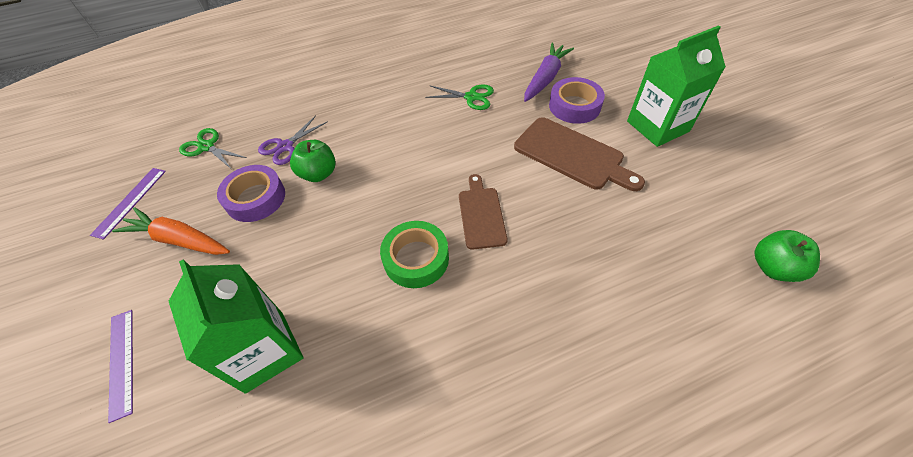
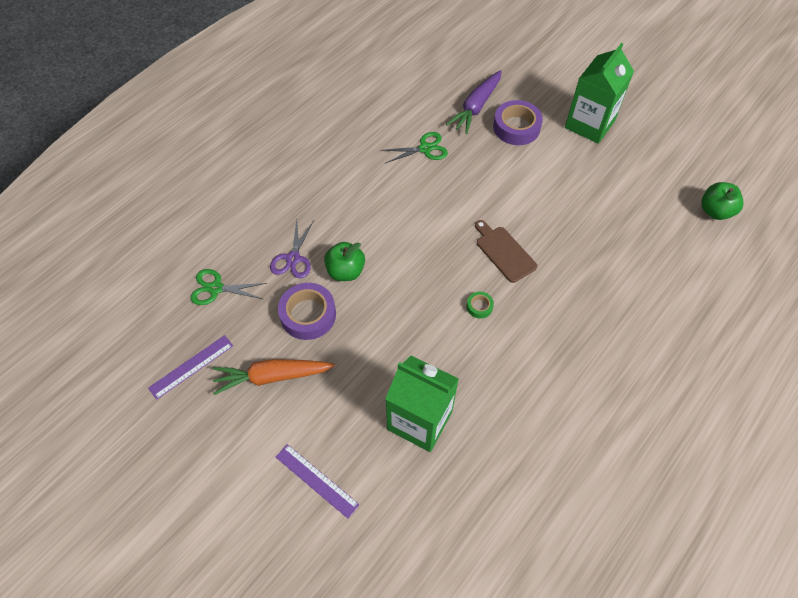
camera: 30 degrees left, 5 degrees up
purple ruler [90,168,166,240] -> purple ruler turned 60 degrees clockwise [148,335,233,400]
green tape [380,221,449,288] -> green tape [467,292,494,318], size x0.48
brown cutting board [514,117,645,191] -> none
purple carrot [524,43,574,102] -> purple carrot turned 150 degrees counterclockwise [446,70,502,134]

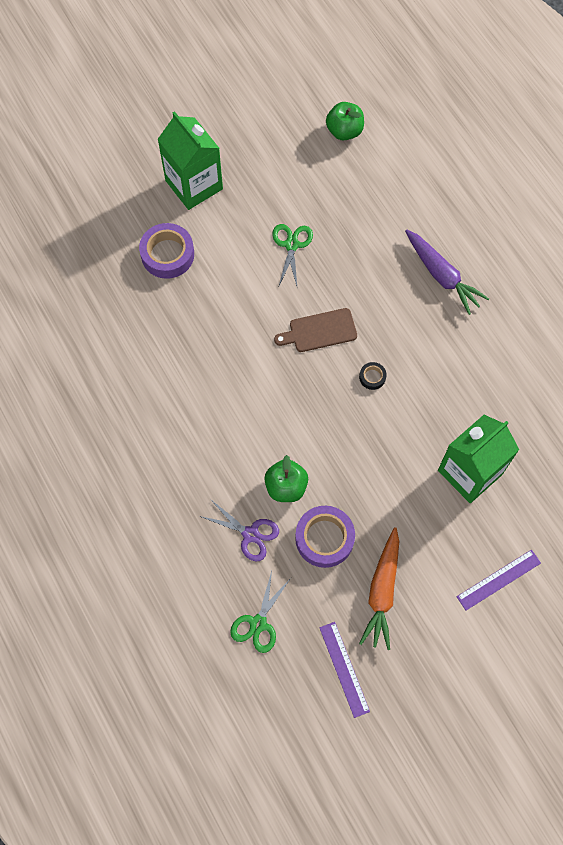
camera: 70 degrees left, 10 degrees up
green scissors [380,132,448,163] -> green scissors moved to [272,224,313,286]
purple carrot [446,70,502,134] -> purple carrot moved to [405,230,489,315]
green tape [467,292,494,318] -> black tape [359,362,387,390]

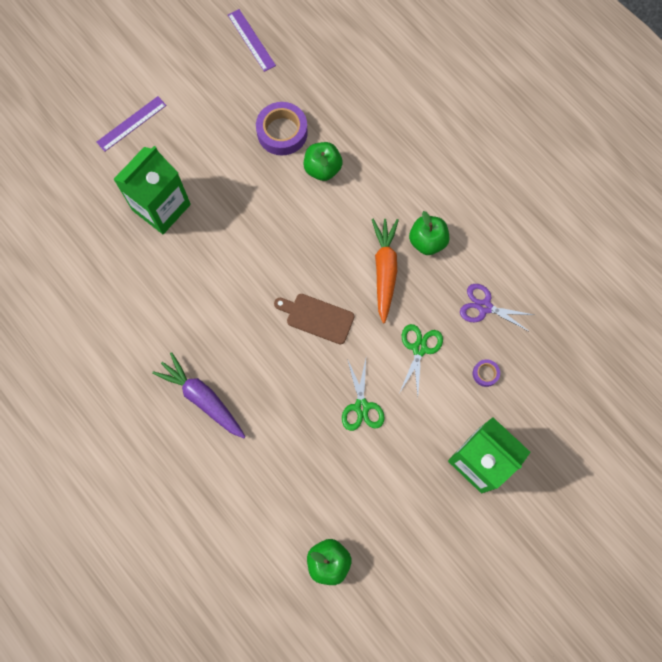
camera: 170 degrees right, 5 degrees up
purple tape [139,223,194,279] -> purple tape [473,359,500,387], size x0.48
purple scissors [200,499,279,561] -> purple scissors moved to [460,284,534,332]
green scissors [230,571,291,653] -> green scissors moved to [400,324,443,396]
brown cutting board [274,308,357,352] -> brown cutting board turned 135 degrees counterclockwise [274,294,354,344]
black tape [359,362,387,390] -> none
orange carrot [359,527,399,650] -> orange carrot moved to [372,219,399,323]
none -> green apple [409,211,450,255]

